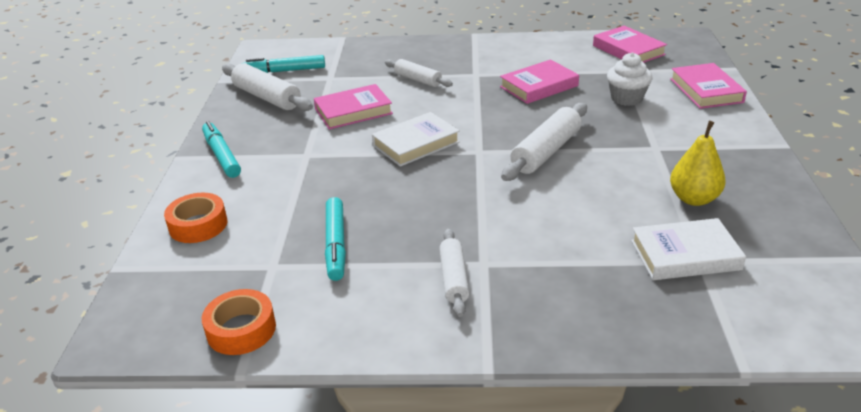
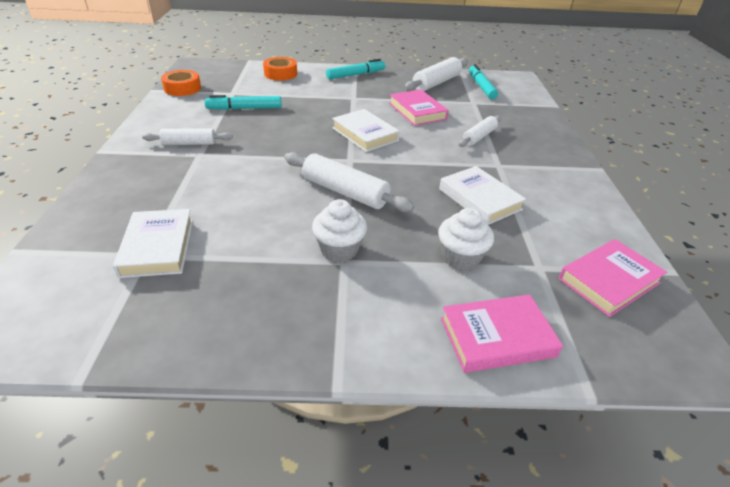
camera: 85 degrees right, 5 degrees up
pink book [500,60,579,104] -> white book [439,166,526,225]
yellow pear [670,121,726,206] -> none
none -> white cupcake [312,199,367,262]

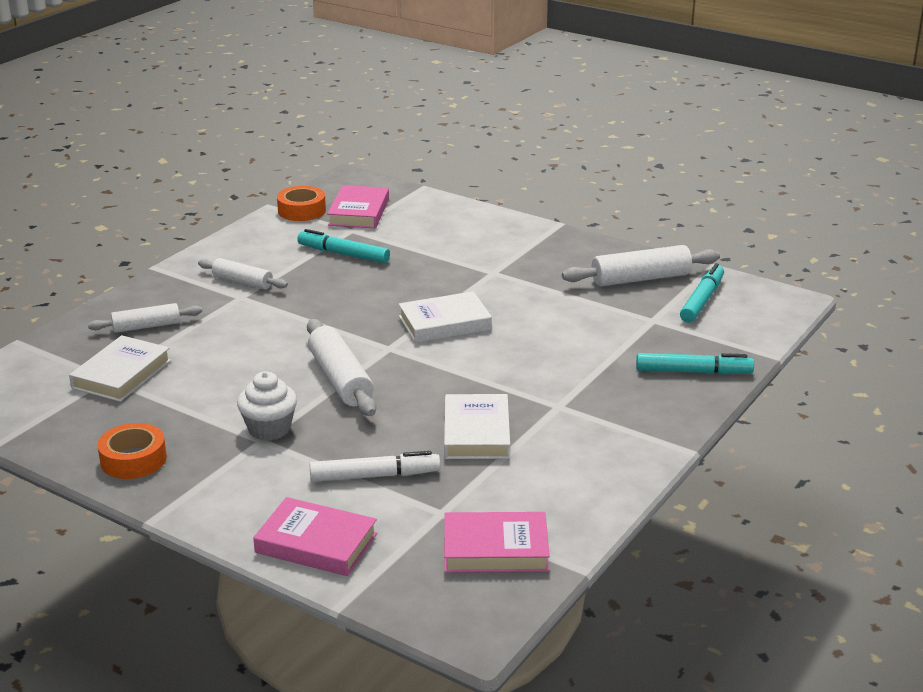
camera: 35 degrees right, 10 degrees down
orange tape [263,57,297,81] -> orange tape moved to [97,423,167,479]
turquoise marker [326,59,385,79] -> turquoise marker moved to [636,353,754,375]
white book [332,109,400,152] -> white book turned 75 degrees clockwise [399,291,492,343]
pink book [389,89,449,126] -> pink book moved to [327,185,389,228]
white cupcake [438,208,494,270] -> white marker [309,451,440,482]
white rolling pin [459,115,501,147] -> white rolling pin moved to [88,303,202,333]

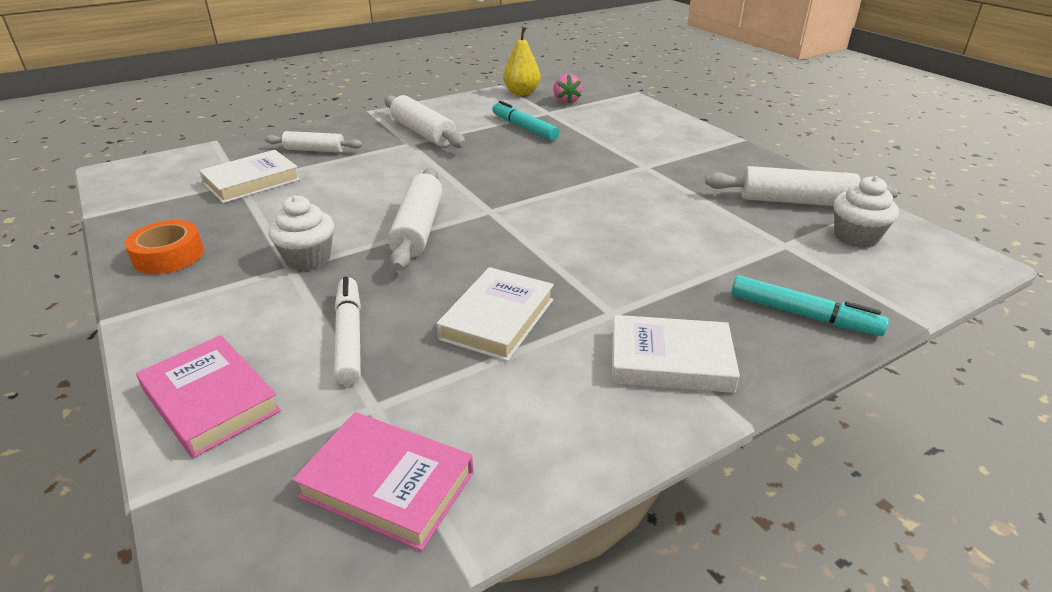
camera: 25 degrees right, 5 degrees up
white rolling pin [198,258,288,289] -> white rolling pin [384,95,466,148], size x1.57
orange tape [277,186,326,221] -> yellow pear [503,27,541,96]
white marker [309,451,440,482] -> white marker turned 120 degrees counterclockwise [334,277,361,385]
pink book [327,185,389,228] -> pink strawberry [553,73,582,104]
white book [399,291,492,343] -> white book moved to [612,315,740,393]
turquoise marker [680,263,724,323] -> white cupcake [833,176,899,248]

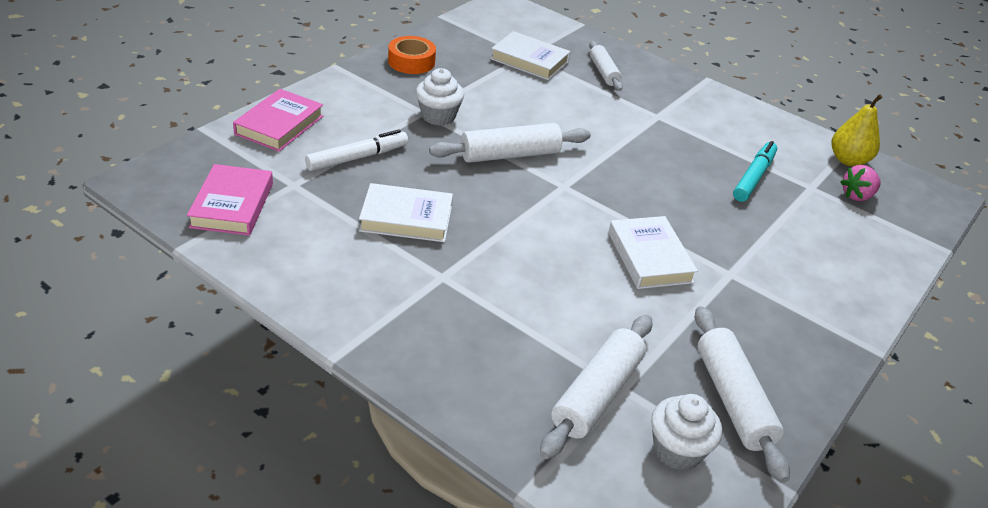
camera: 65 degrees right, 5 degrees up
white rolling pin [384,95,466,148] -> white rolling pin moved to [540,315,652,459]
white book [612,315,740,393] -> white book moved to [608,216,698,289]
turquoise marker [731,275,889,336] -> none

